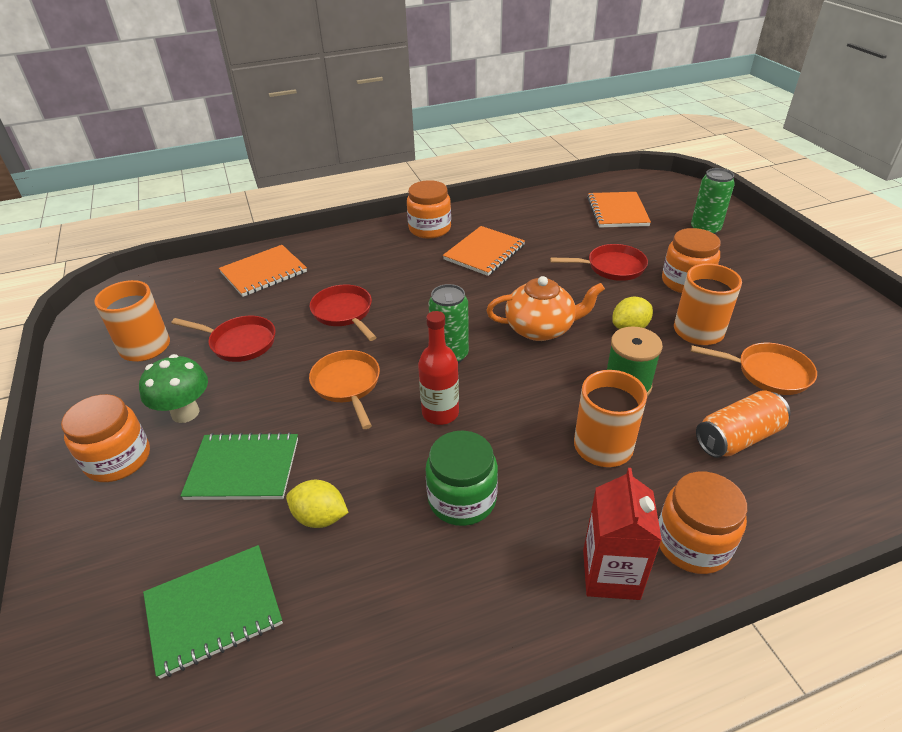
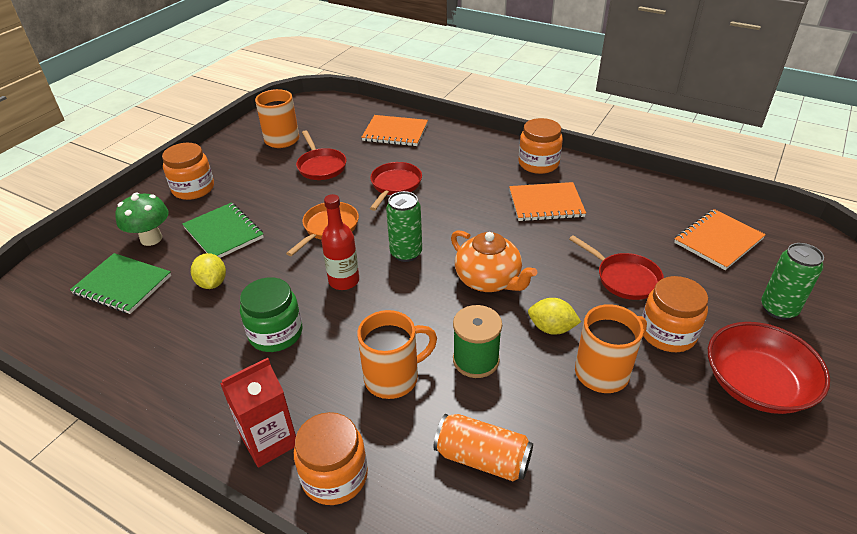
camera: 50 degrees right, 0 degrees up
green mushroom [139,354,208,423] -> green mushroom moved to [115,193,169,246]
orange pan [691,343,817,395] -> none
none -> red bowl [708,322,830,414]

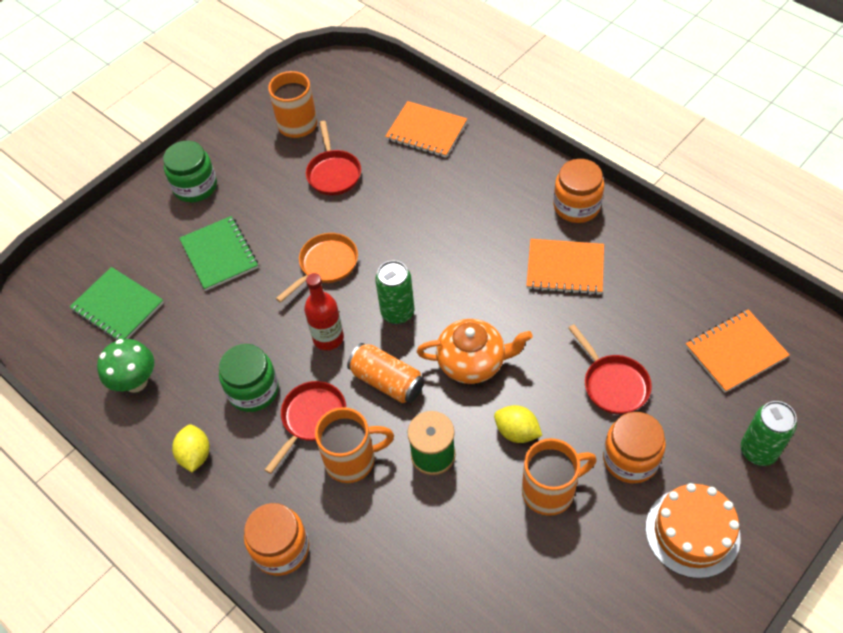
camera: 15 degrees right, 15 degrees up
green mushroom [115,193,169,246] -> green mushroom moved to [97,339,154,393]
orange jar [162,143,214,200] -> green jar [163,141,217,202]
yellow lemon [191,253,226,289] -> yellow lemon moved to [172,424,210,472]
red carton [220,358,296,468] -> none
red pan [370,162,422,211] -> red pan moved to [265,381,346,474]
orange can [433,414,533,481] -> orange can moved to [347,343,424,403]
orange teapot [451,230,538,292] -> orange teapot turned 60 degrees counterclockwise [417,319,533,384]
red bowl [708,322,830,414] -> orange cake [646,483,741,578]

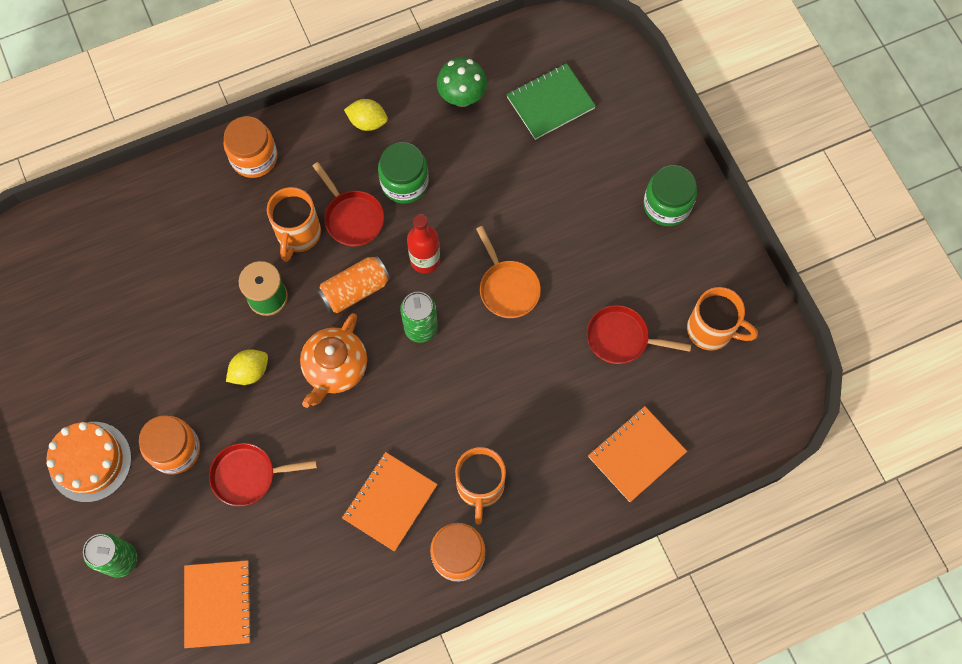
camera: 110 degrees right, 15 degrees up
green notebook [179,216,258,291] -> none
orange mug [522,438,596,516] -> orange mug moved to [455,447,506,525]

